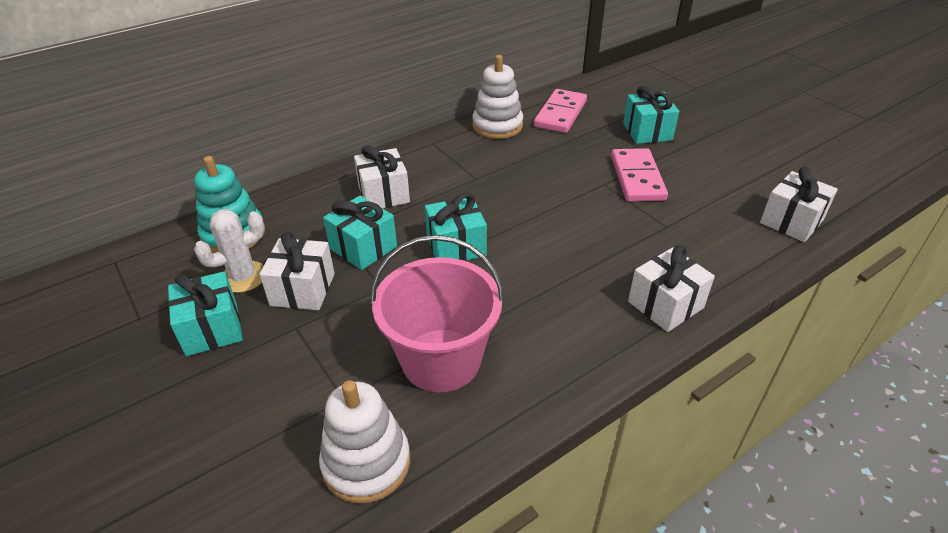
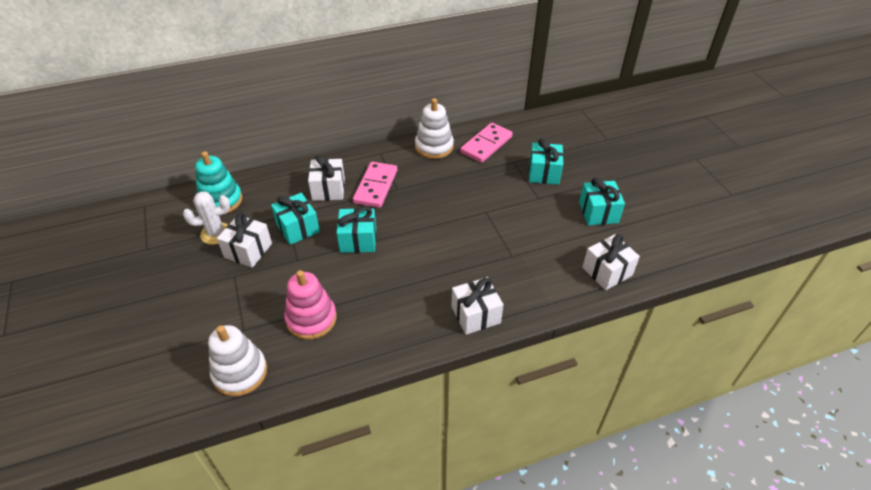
camera: 15 degrees right, 5 degrees up
turquoise gift [168,271,243,356] -> turquoise gift moved to [579,178,625,225]
pink bucket [370,235,505,393] -> pink stacking toy [285,270,337,340]
pink domino [611,148,668,202] -> pink domino moved to [353,162,397,208]

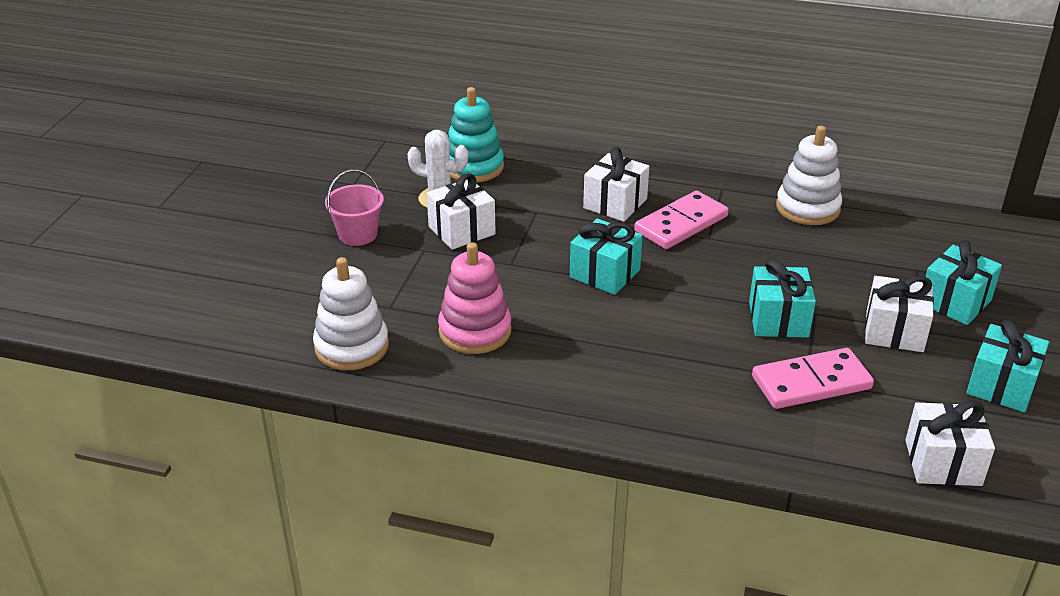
camera: 35 degrees right, 10 degrees down
turquoise gift [271,193,320,245] -> turquoise gift moved to [749,258,816,338]
white gift [451,277,503,335] -> white gift moved to [865,275,934,352]
pink domino [460,123,513,163] -> pink domino moved to [752,348,874,409]
none -> pink bucket [325,169,384,246]

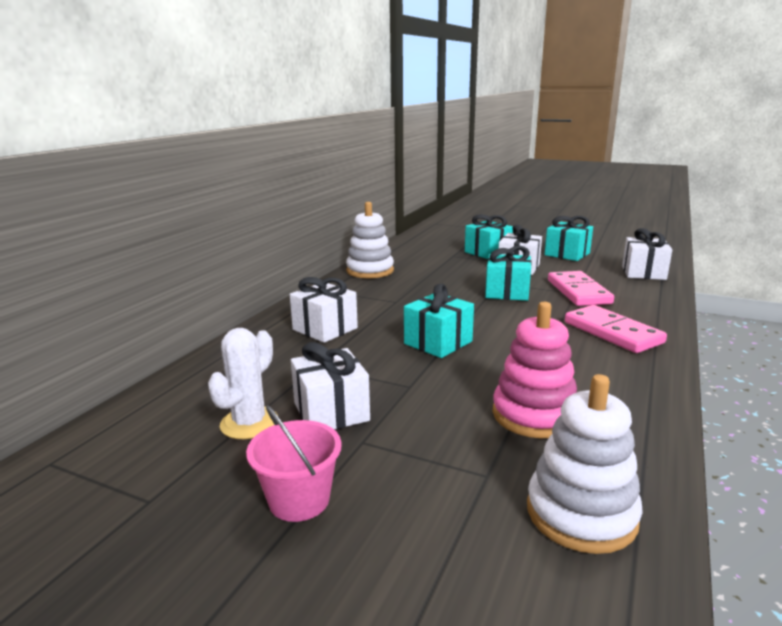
camera: 80 degrees left, 15 degrees down
turquoise stacking toy [448,87,504,182] -> none
pink domino [634,191,728,249] -> pink domino moved to [565,305,667,353]

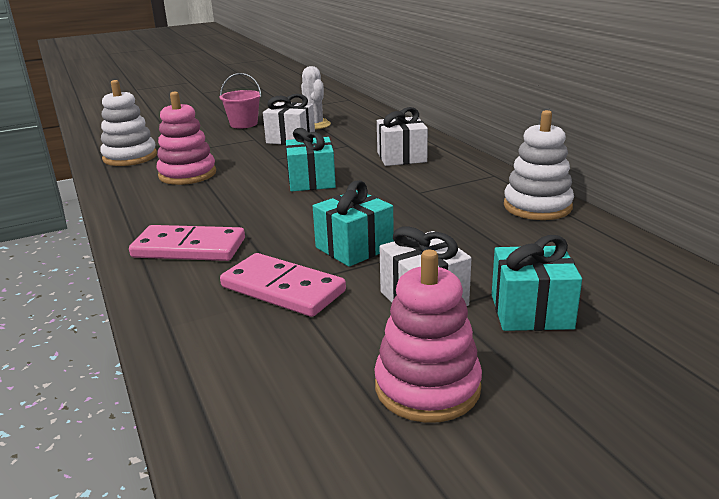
camera: 130 degrees right, 5 degrees up
turquoise gift [545,216,593,261] -> pink stacking toy [374,250,482,423]
white gift [622,228,672,280] -> none

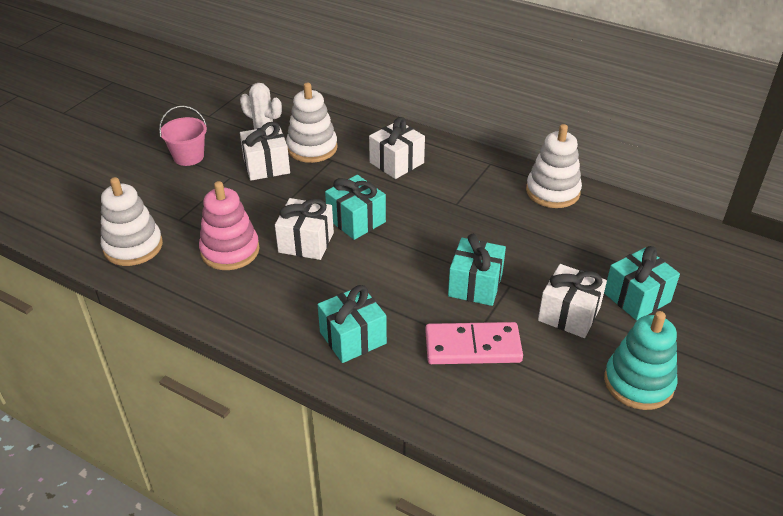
camera: 35 degrees left, 15 degrees up
pink domino [129,225,245,261] -> turquoise gift [318,285,387,363]
pink stacking toy [374,250,482,423] -> turquoise stacking toy [604,311,677,410]
none -> white gift [275,198,334,260]
none -> white stacking toy [286,83,338,163]

